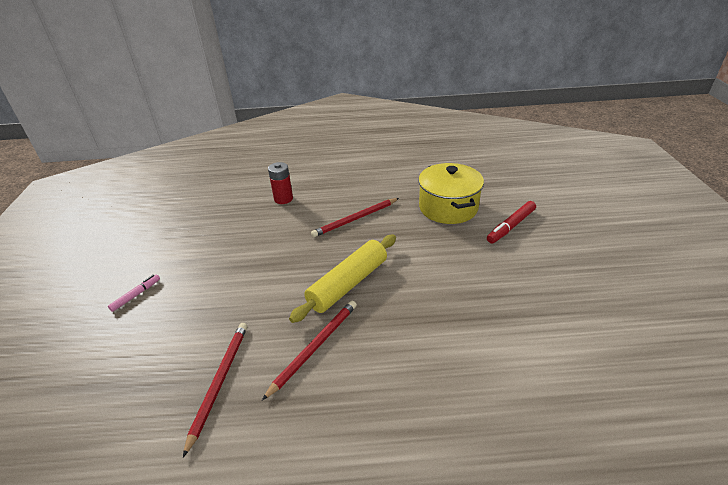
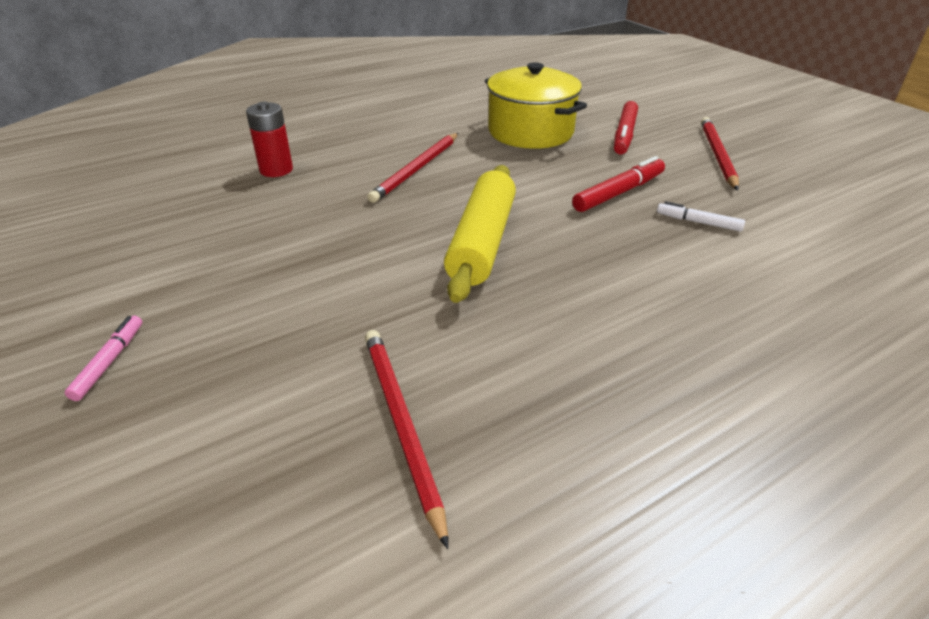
camera: 30 degrees left, 0 degrees up
red pencil [262,301,357,400] -> red pencil moved to [701,117,739,190]
none -> red marker [572,156,665,212]
none -> white marker [657,201,745,232]

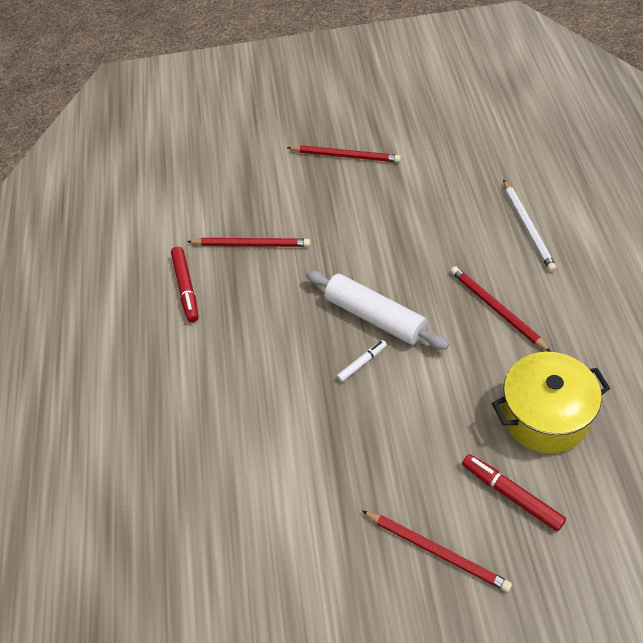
camera: 120 degrees right, 15 degrees up
pink marker [65,316,142,401] -> red pencil [287,145,401,162]
red battery [246,102,293,177] -> white pencil [503,179,556,272]
yellow rolling pin [444,165,516,303] -> white rolling pin [306,270,449,350]
red marker [572,156,665,212] -> red marker moved to [171,247,199,322]
white marker [657,201,745,232] -> white marker moved to [337,340,387,382]

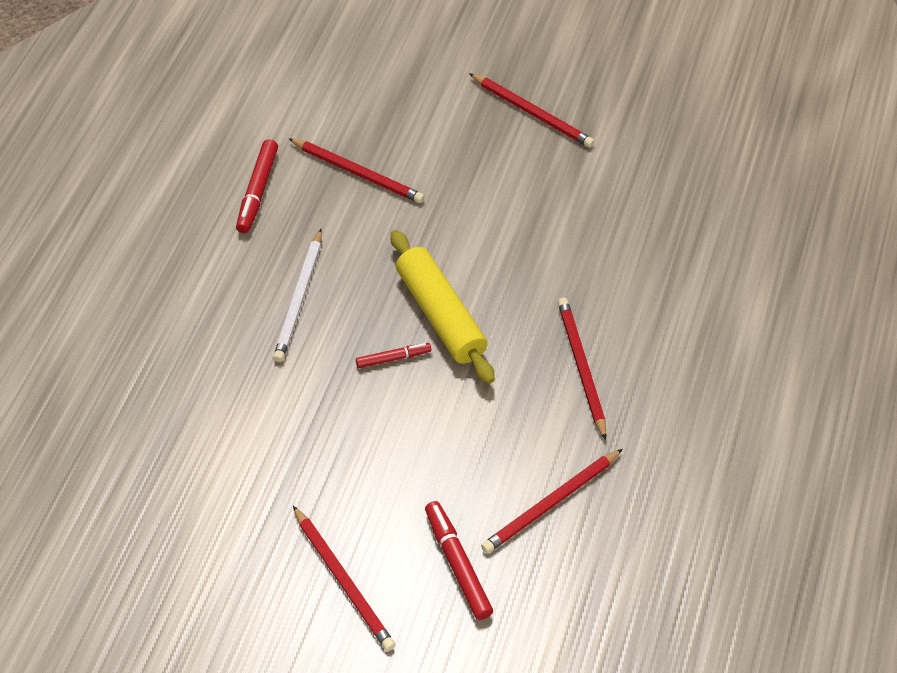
camera: 20 degrees right, 0 degrees up
white rolling pin [306,270,449,350] -> yellow rolling pin [390,230,495,384]
white marker [337,340,387,382] -> red marker [356,343,431,368]
yellow pot [492,352,610,453] -> red pencil [481,449,623,553]
white pencil [503,179,556,272] -> white pencil moved to [273,229,322,362]

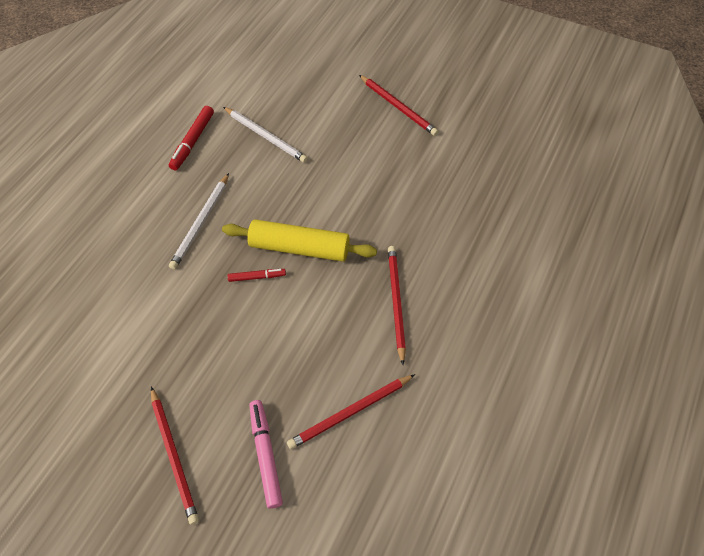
camera: 10 degrees right, 5 degrees up
red pencil [288,138,425,203] -> white pencil [223,107,308,163]
yellow rolling pin [390,230,495,384] -> yellow rolling pin turned 60 degrees counterclockwise [222,219,377,262]
red marker [425,501,493,620] -> pink marker [249,400,283,509]

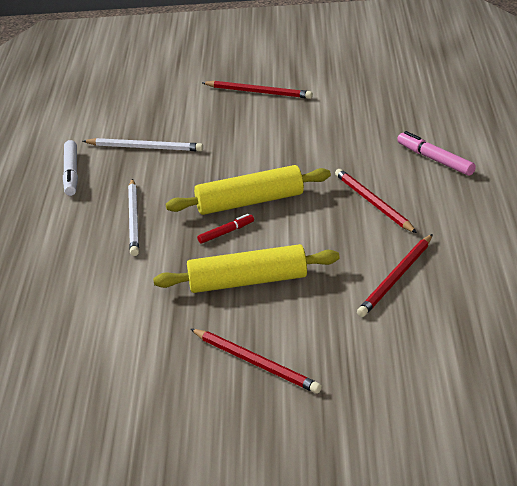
camera: 25 degrees left, 25 degrees down
red marker [169,106,214,171] -> white marker [63,140,78,196]
pink marker [249,400,283,509] -> pink marker moved to [397,131,476,176]
none -> yellow rolling pin [153,244,340,293]

